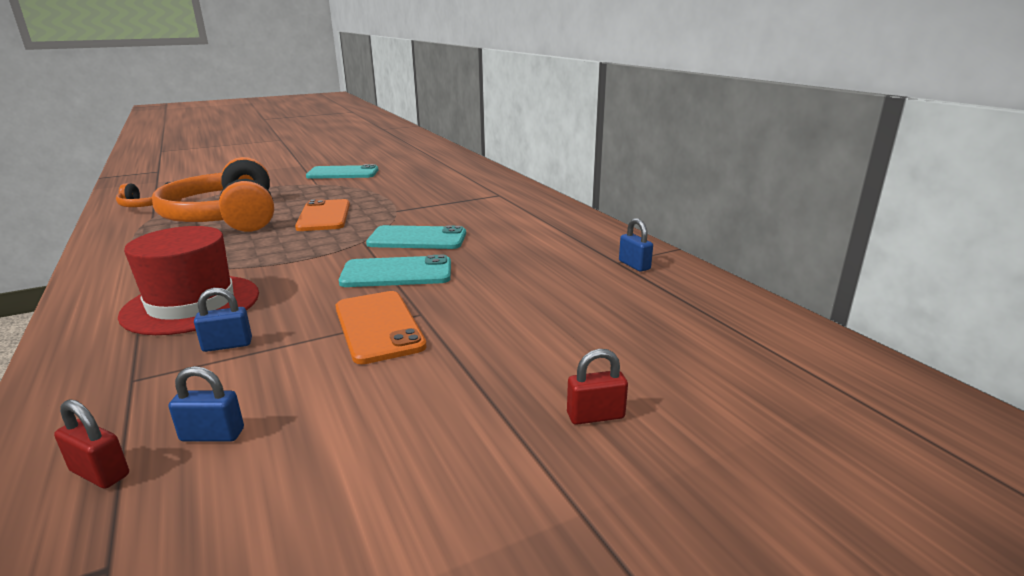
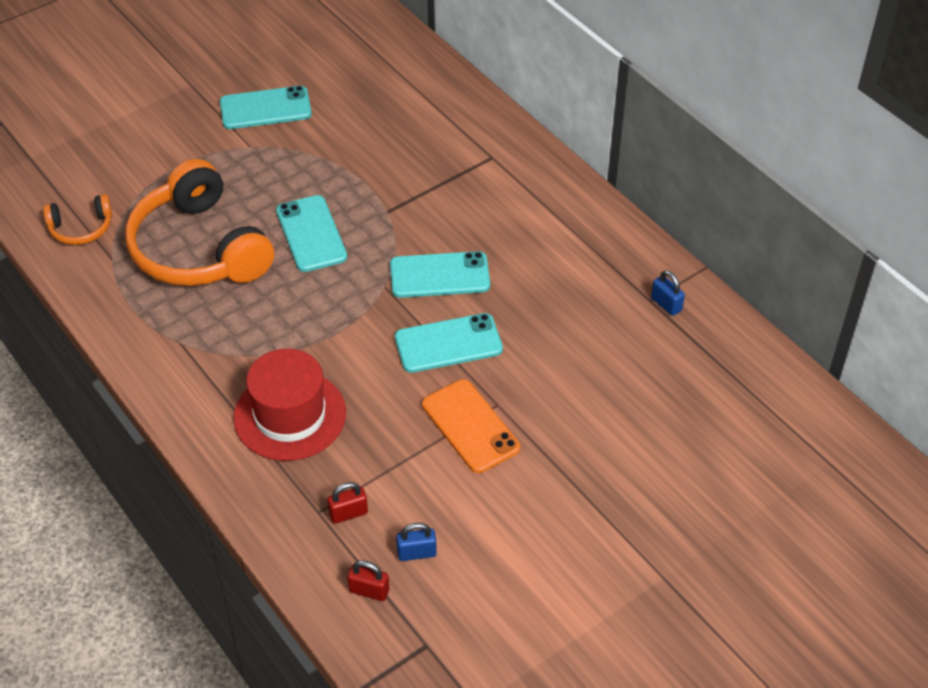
camera: 10 degrees left, 25 degrees up
blue padlock [194,288,252,352] -> none
orange phone [295,199,350,231] -> turquoise phone [276,195,347,272]
red padlock [567,349,628,425] -> red padlock moved to [327,482,368,524]

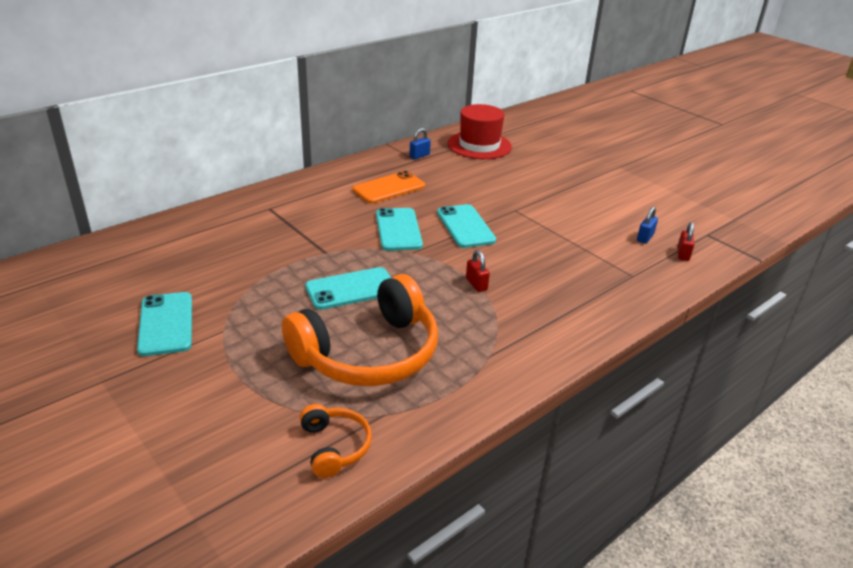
camera: 95 degrees left, 15 degrees down
red hat [233,349,346,461] -> red hat moved to [447,104,512,159]
red padlock [327,482,368,524] -> red padlock moved to [466,250,490,292]
blue padlock [396,523,437,561] -> blue padlock turned 45 degrees clockwise [637,207,658,244]
orange phone [422,379,520,473] -> orange phone moved to [353,171,425,204]

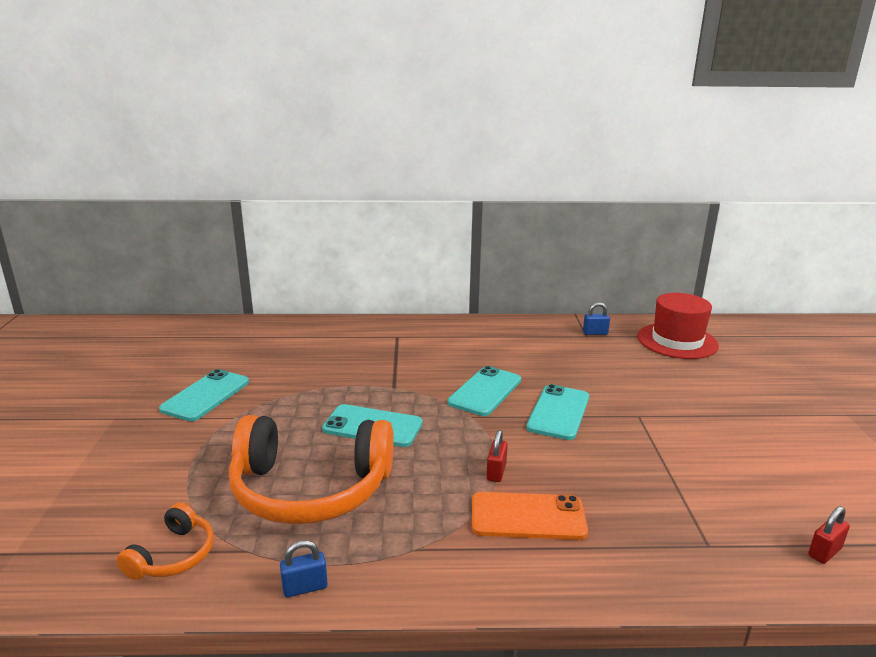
camera: 40 degrees right, 10 degrees down
orange phone [353,171,425,204] -> orange phone moved to [472,492,588,540]
blue padlock [637,207,658,244] -> blue padlock moved to [280,540,328,597]

